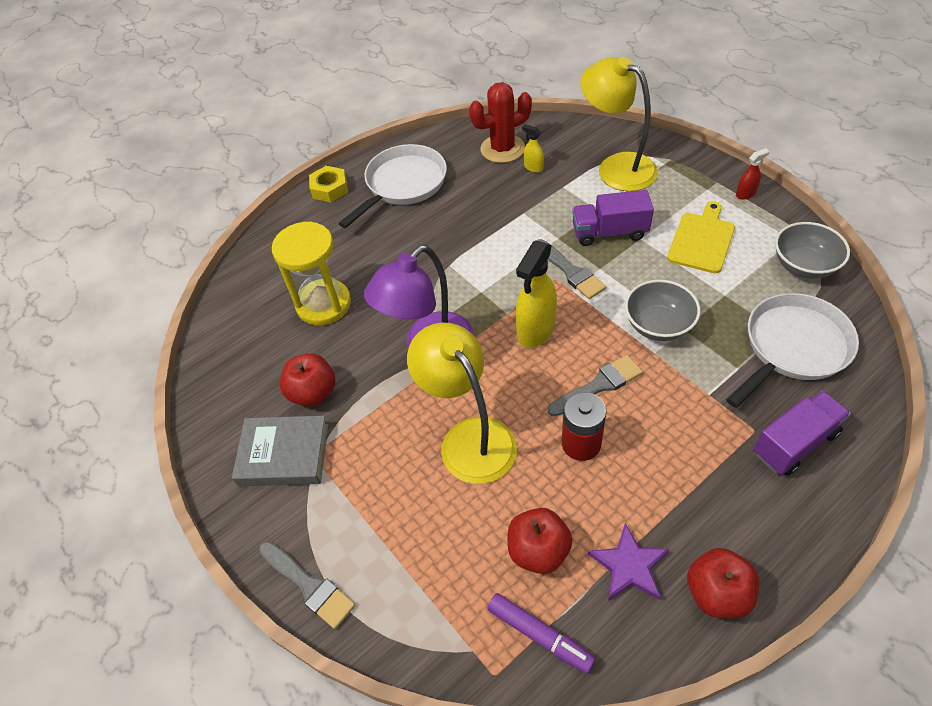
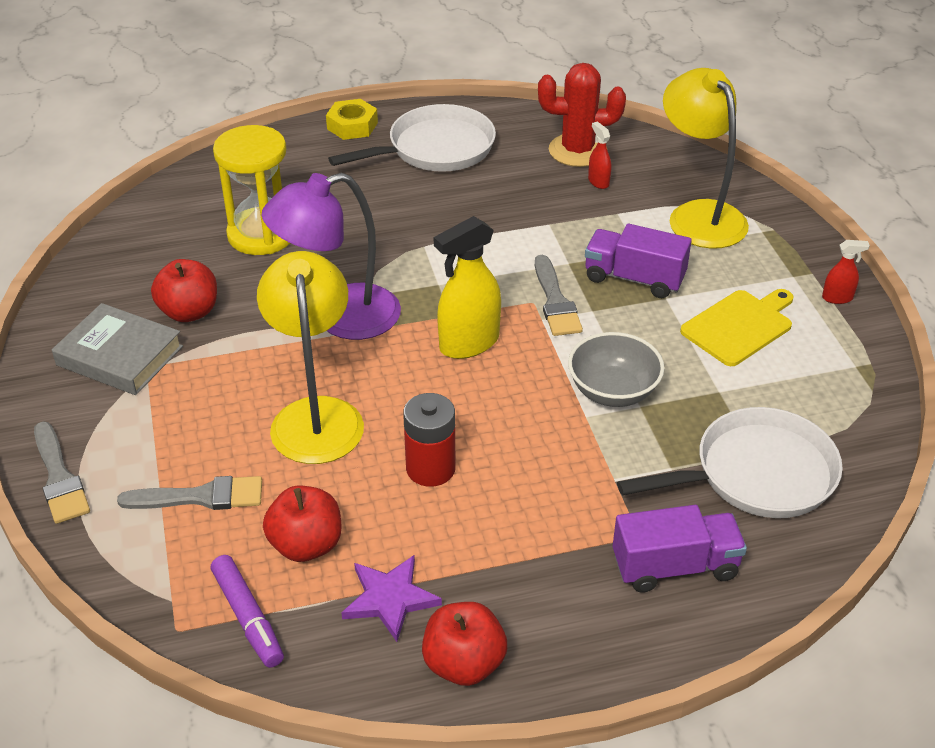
camera: 20 degrees right, 10 degrees down
yellow spray bottle [522,124,544,173] -> red spray bottle [588,121,611,189]
grey brush [548,355,643,417] -> grey brush moved to [117,476,262,510]
grey bowl [775,222,850,279] -> none

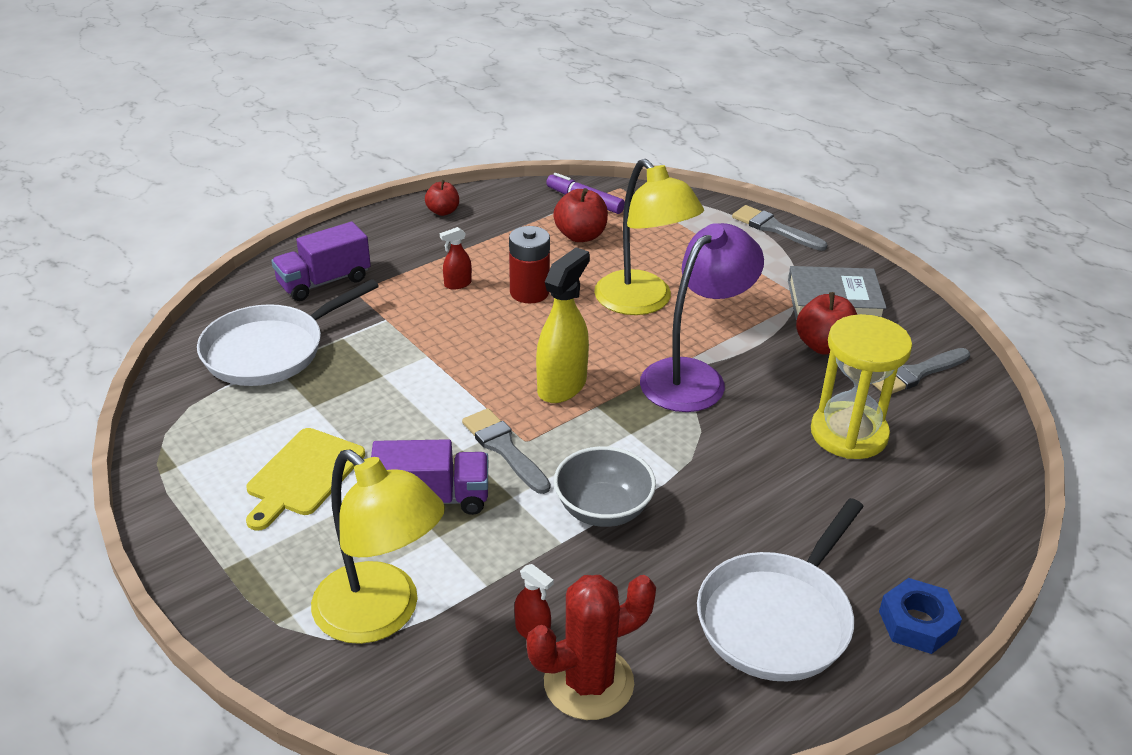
camera: 155 degrees right, 5 degrees down
grey brush [117,476,262,510] -> grey brush moved to [872,348,970,394]
yellow nut [326,99,378,140] -> blue nut [879,578,962,654]
purple star [341,555,442,642] -> none
red apple [422,602,507,686] -> red apple [425,180,459,216], size x0.65
grey bowl [568,332,664,407] -> grey bowl moved to [554,446,656,527]
red spray bottle [822,240,870,304] -> red spray bottle moved to [440,227,472,289]

